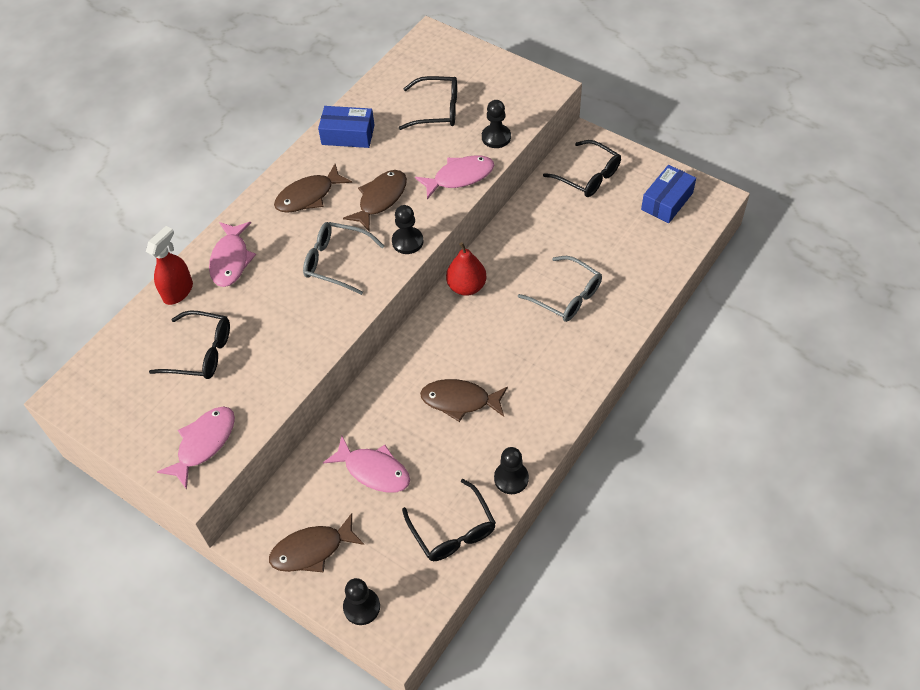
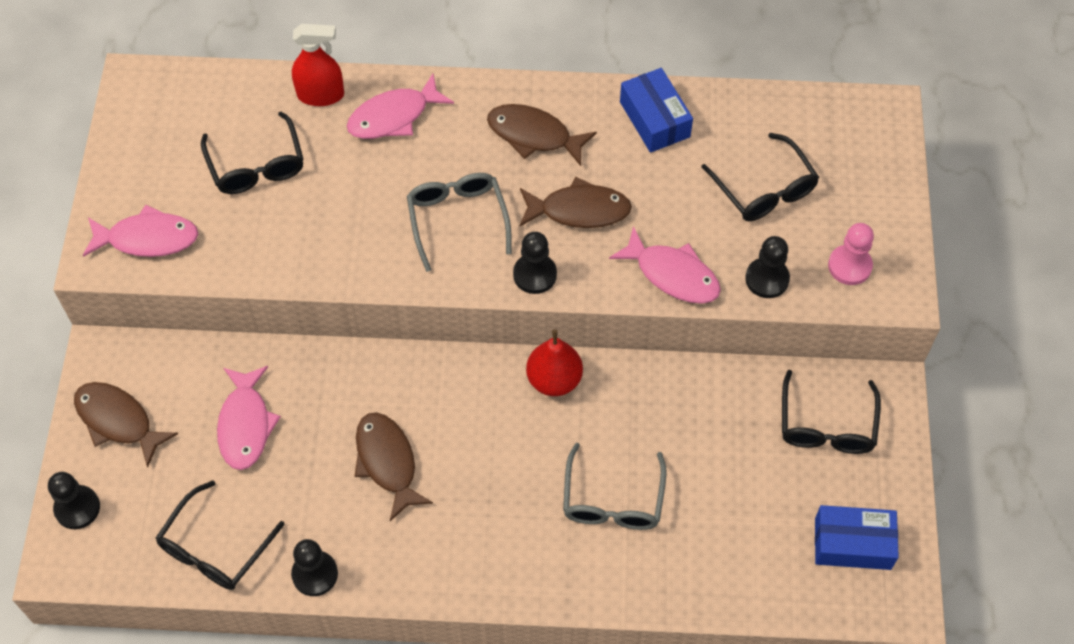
camera: 55 degrees right, 5 degrees up
none -> pink pawn [828,223,874,285]

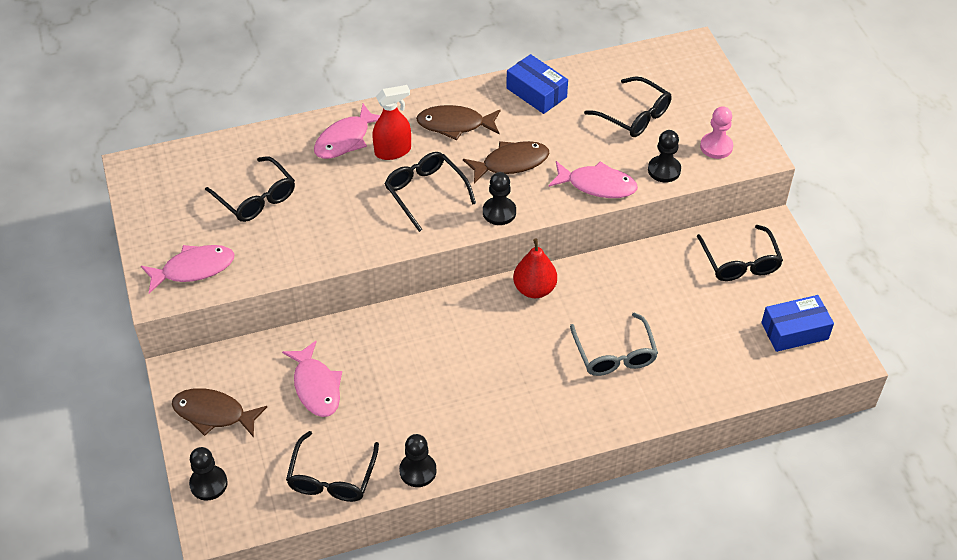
camera: 20 degrees left, 10 degrees down
red spray bottle [292,24,344,106] -> red spray bottle moved to [372,85,411,160]
brown fish [355,412,433,521] -> none
grey glasses [407,173,512,272] -> black glasses [384,152,476,232]

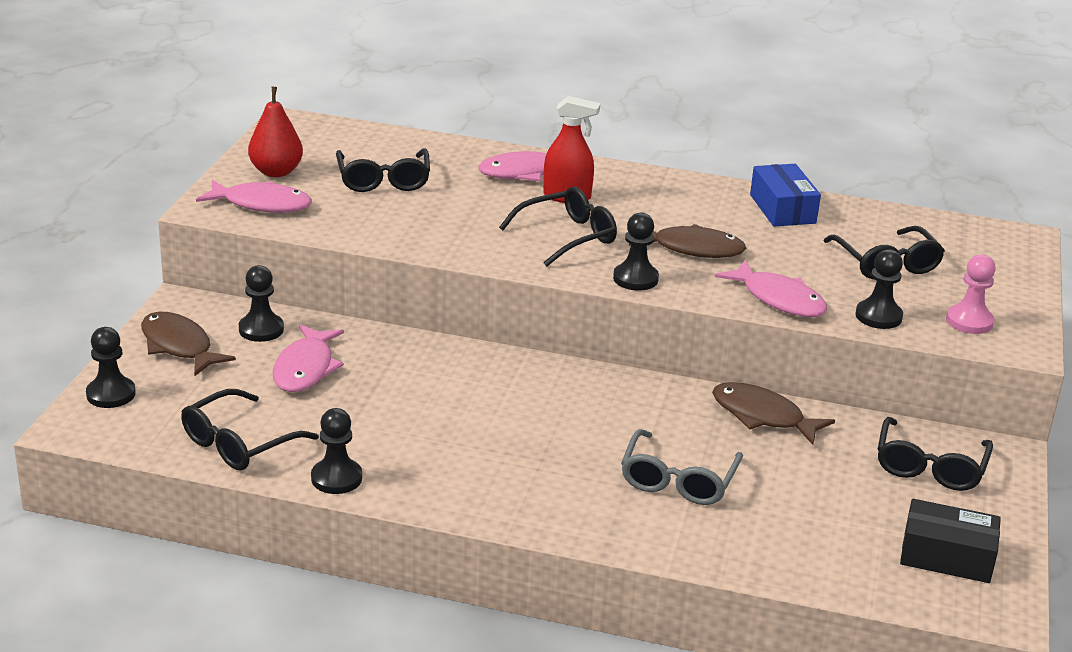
camera: 30 degrees right, 20 degrees down
black glasses [384,152,476,232] -> black glasses turned 60 degrees clockwise [499,187,617,267]
brown fish [416,105,500,140] -> brown fish moved to [712,382,835,445]
red pear [513,238,557,298] -> red pear moved to [248,87,303,177]
blue box [761,295,834,352] -> black box [900,499,1001,583]
none -> black pawn [239,265,284,342]

